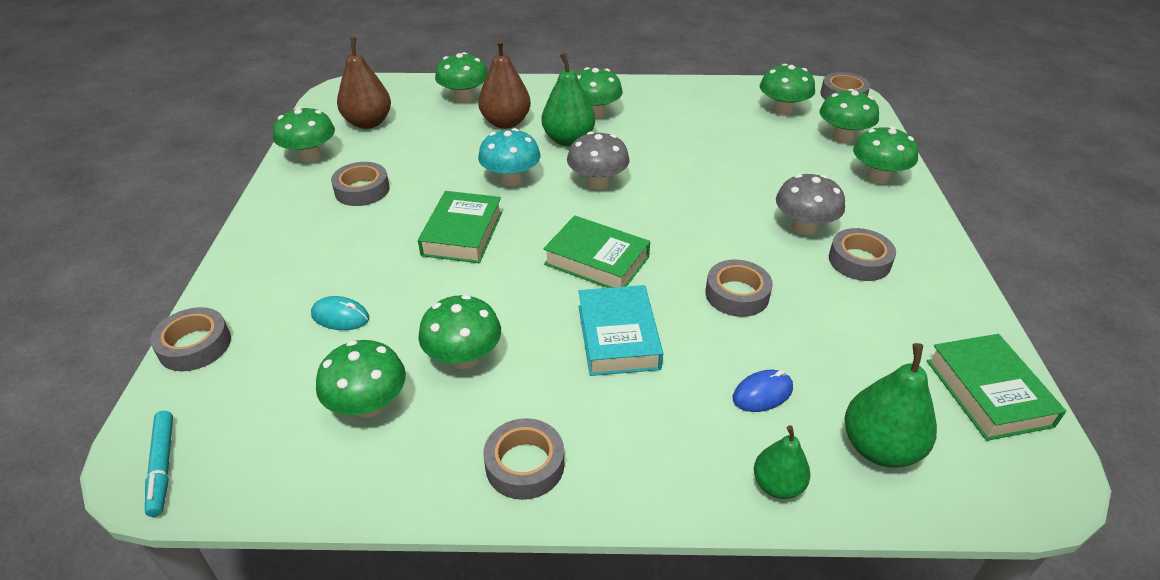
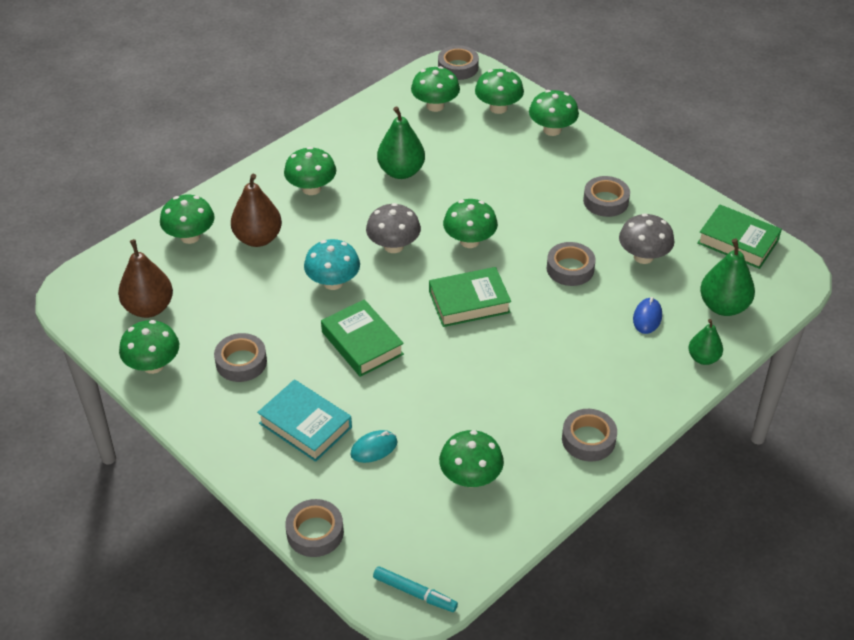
camera: 45 degrees left, 5 degrees up
green mushroom [418,295,501,369] -> green mushroom moved to [443,199,498,248]
green pear [542,53,595,146] -> green pear moved to [377,107,425,179]
turquoise book [578,285,663,376] -> turquoise book moved to [257,379,352,462]
grey mushroom [776,174,845,235] -> grey mushroom moved to [619,213,675,264]

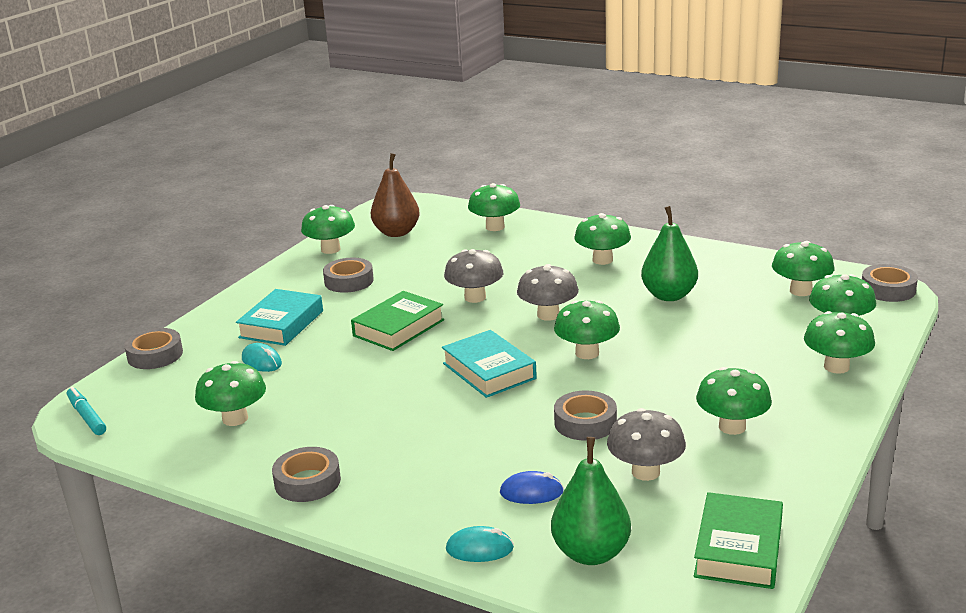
camera: 75 degrees right, 20 degrees down
brown pear [231,174,282,247] -> none
turquoise mushroom [304,239,360,290] -> grey mushroom [444,249,503,303]
turquoise marker [373,566,458,612] -> turquoise marker turned 135 degrees clockwise [67,387,106,435]
green book [429,267,511,327] -> turquoise book [442,330,537,398]
grey tape [583,176,630,217] -> green mushroom [696,367,772,435]
green pear [688,319,723,365] -> turquoise mouse [446,526,514,562]

